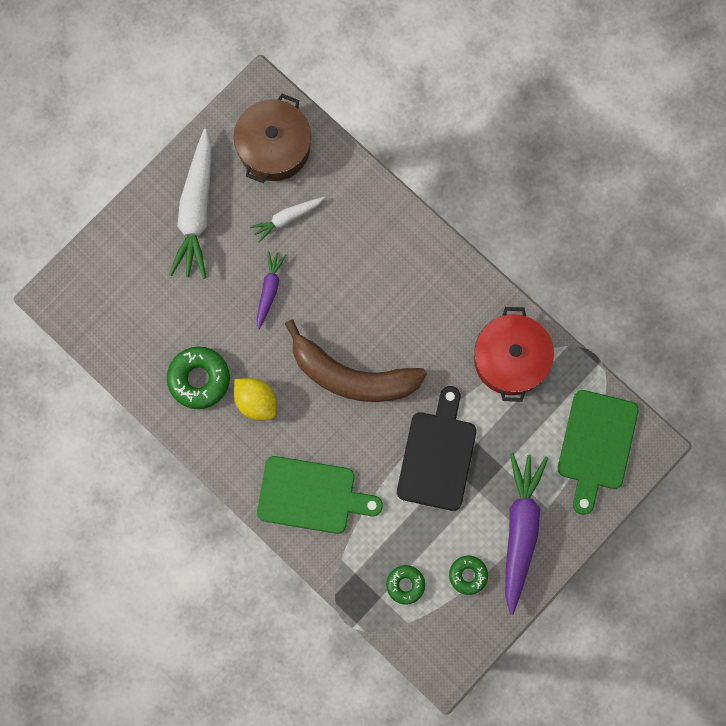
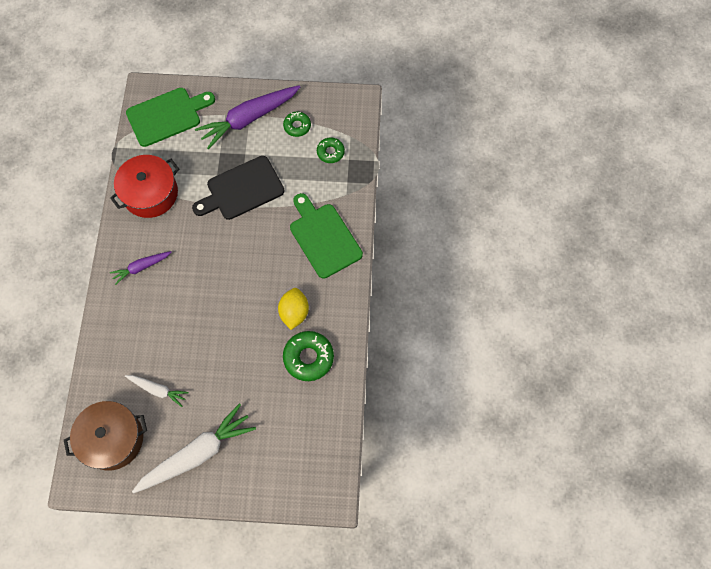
camera: 130 degrees left, 10 degrees down
purple carrot [257,251,286,330] -> purple carrot moved to [110,251,172,285]
brown banana [285,319,427,402] -> none

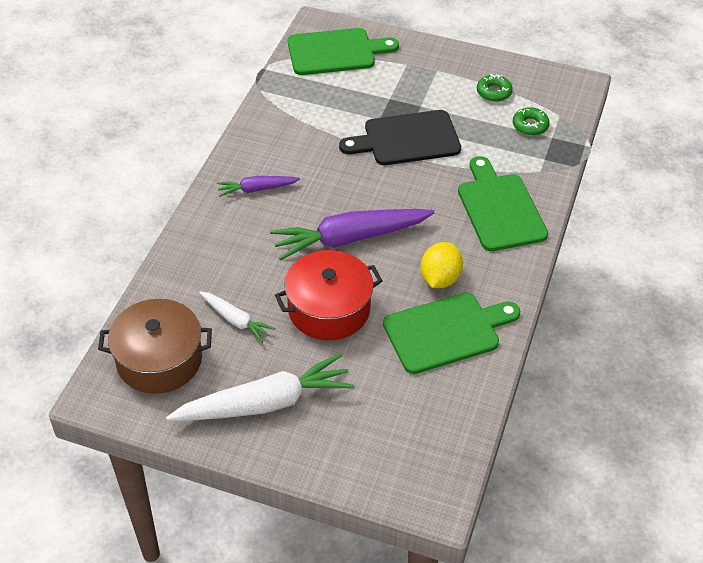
camera: 15 degrees right, 20 degrees down
red pot [110,155,179,218] -> red pot moved to [275,250,383,340]
purple carrot [195,85,300,149] -> purple carrot moved to [270,209,435,260]
green donut [283,331,334,381] -> green cutting board [383,293,520,374]

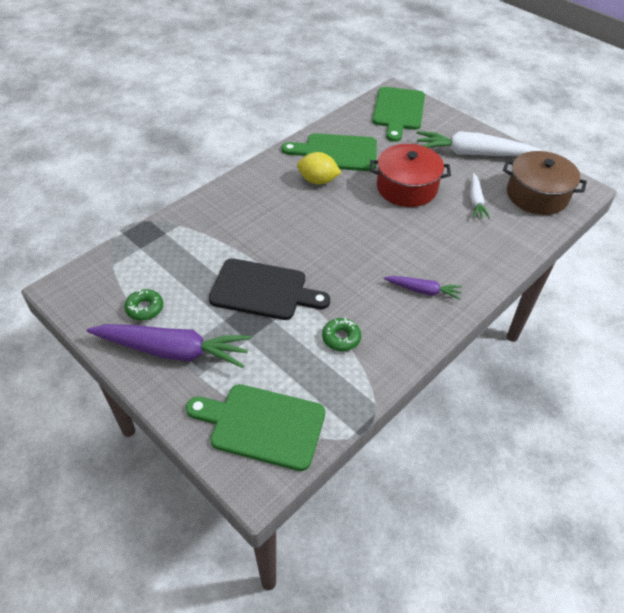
camera: 155 degrees left, 0 degrees up
white carrot [199,291,276,343] -> white carrot turned 150 degrees counterclockwise [470,173,490,219]
purple carrot [270,209,435,260] -> purple carrot moved to [87,324,251,368]
yellow lemon [421,242,463,288] -> yellow lemon turned 60 degrees clockwise [297,152,341,185]
green cutting board [458,156,548,251] -> green cutting board moved to [372,87,425,142]
green donut [513,107,550,136] -> green donut moved to [322,318,361,351]

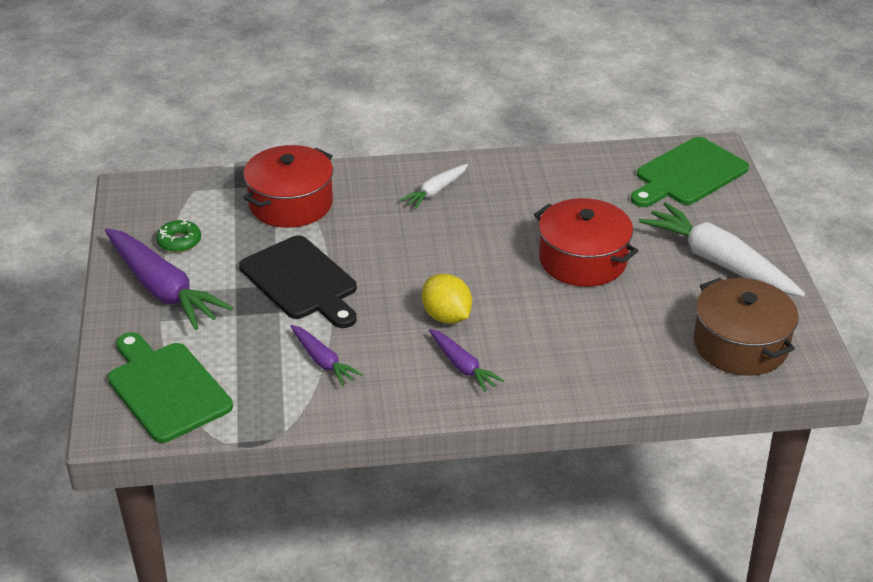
camera: 40 degrees right, 10 degrees down
green cutting board [282,133,377,171] -> none
yellow lemon [297,152,341,185] -> yellow lemon moved to [422,274,472,324]
green donut [322,318,361,351] -> purple carrot [290,325,363,386]
white carrot [470,173,490,219] -> white carrot moved to [400,164,468,209]
none -> red pot [243,145,333,228]

